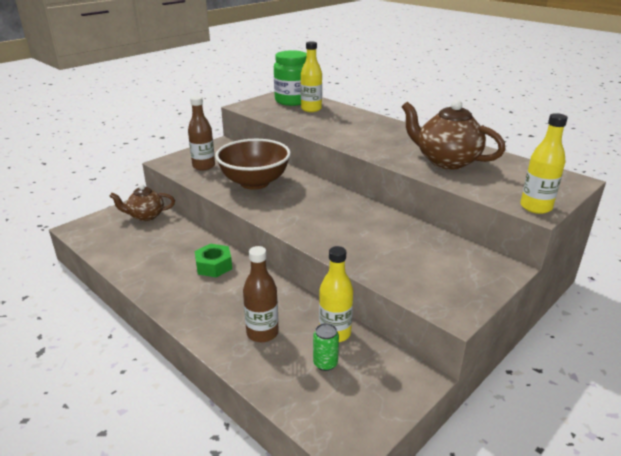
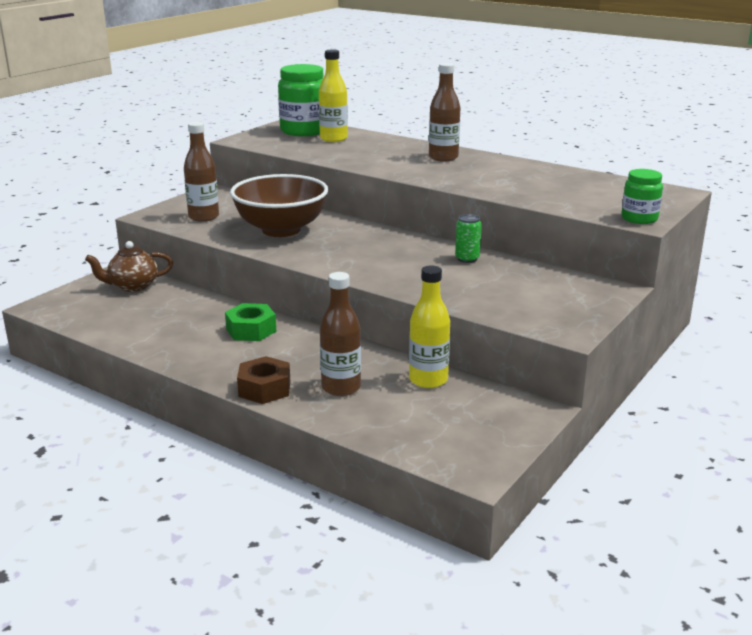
camera: 10 degrees left, 5 degrees down
green can [313,323,339,371] -> green can moved to [455,214,482,263]
brown teapot [402,100,506,169] -> none
yellow bottle [520,113,568,214] -> green jar [622,169,663,224]
none -> brown nut [237,356,290,404]
none -> brown bottle [429,63,461,162]

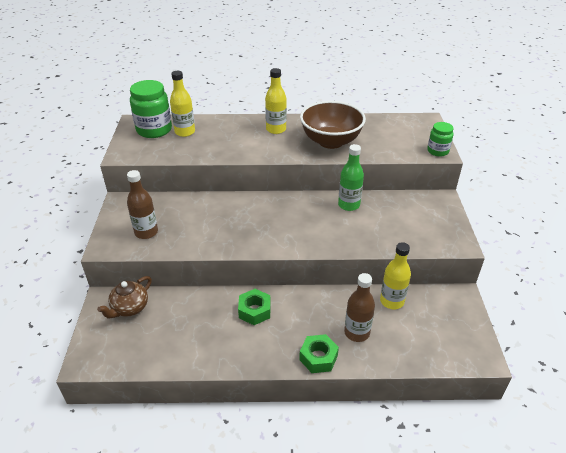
camera: 35 degrees left, 15 degrees up
brown bowl [230,174,328,237] -> brown bowl moved to [300,101,366,149]
brown nut [237,356,290,404] -> green nut [299,334,339,373]
brown bottle [429,63,461,162] -> yellow bottle [265,68,287,134]
green can [455,214,482,263] -> green bottle [338,144,364,211]

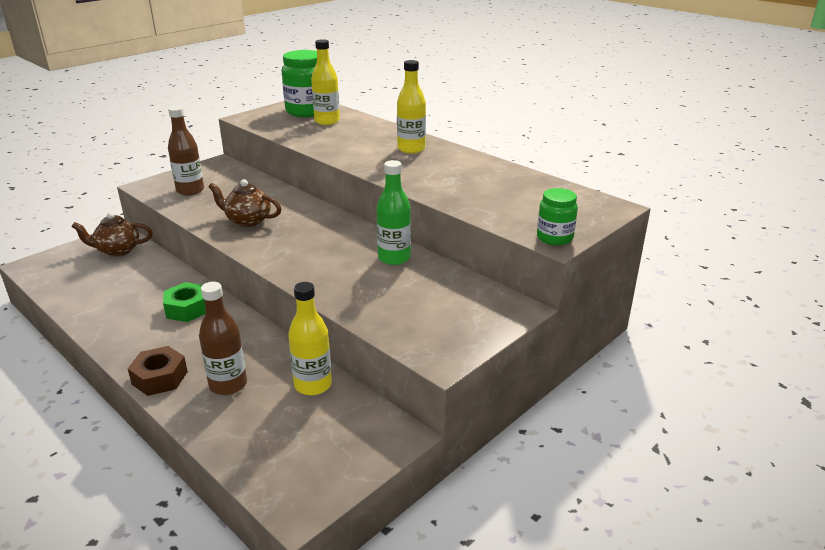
camera: 45 degrees right, 10 degrees down
green nut [299,334,339,373] -> brown nut [128,346,188,396]
brown bowl [300,101,366,149] -> none
none -> brown teapot [208,179,281,227]

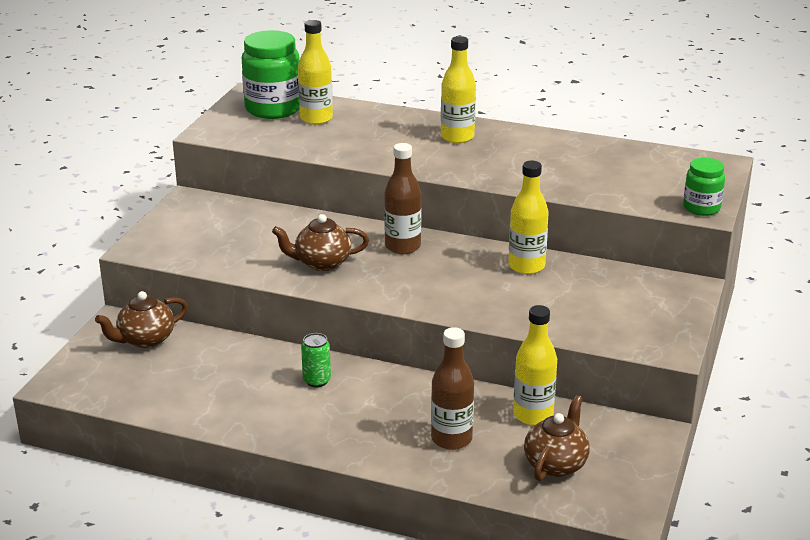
camera: 25 degrees left, 0 degrees up
brown nut [128,346,188,396] -> none
green nut [163,282,205,322] -> green can [301,333,331,387]
brown bottle [168,106,204,196] -> brown bottle moved to [384,143,421,254]
green bottle [377,160,411,265] -> yellow bottle [508,161,549,274]
none -> brown teapot [524,395,590,481]

